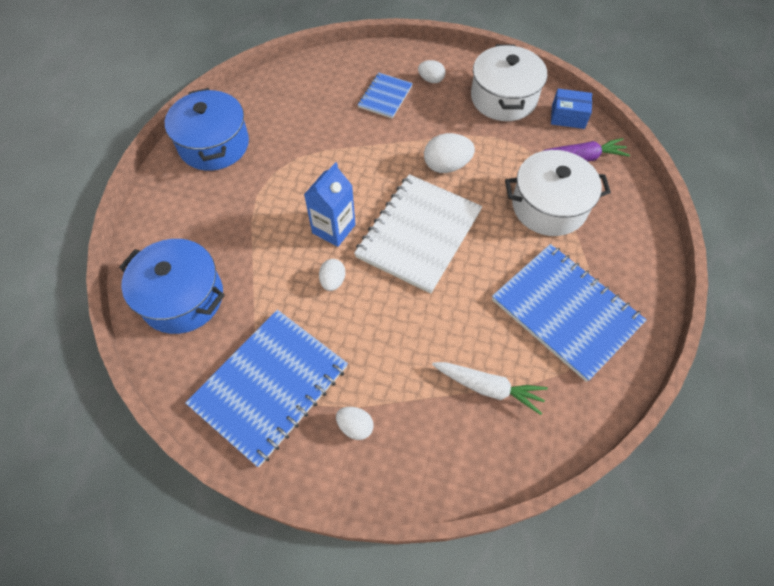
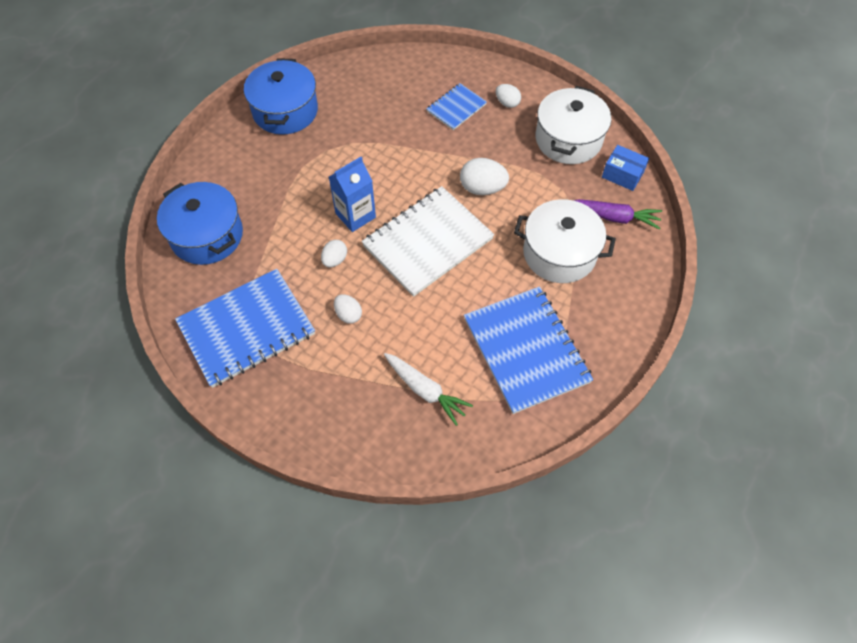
camera: 20 degrees right, 0 degrees up
white egg [336,407,374,440] -> white egg moved to [334,294,362,324]

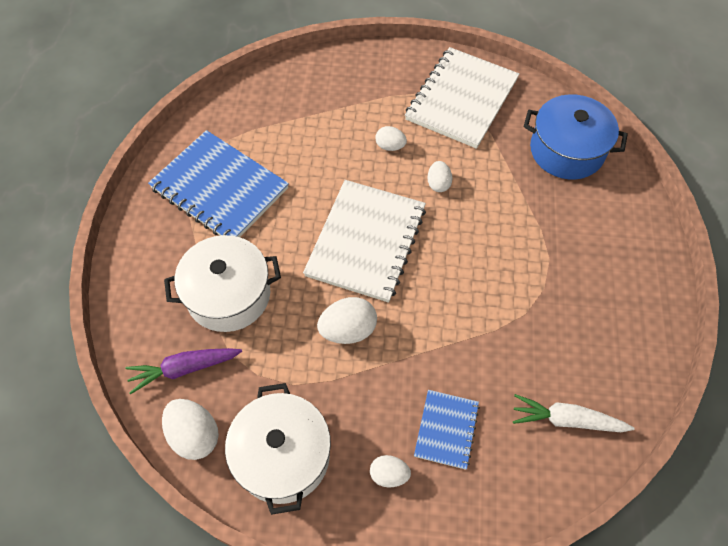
camera: 150 degrees right, 0 degrees up
blue notebook [175,269,315,388] -> white notebook [405,47,519,149]
blue pot [244,58,318,135] -> none
blue carton [329,157,376,232] -> none
white carrot [384,353,473,426] -> white carrot moved to [513,394,635,432]
blue box [602,145,649,191] -> white egg [162,399,219,460]

